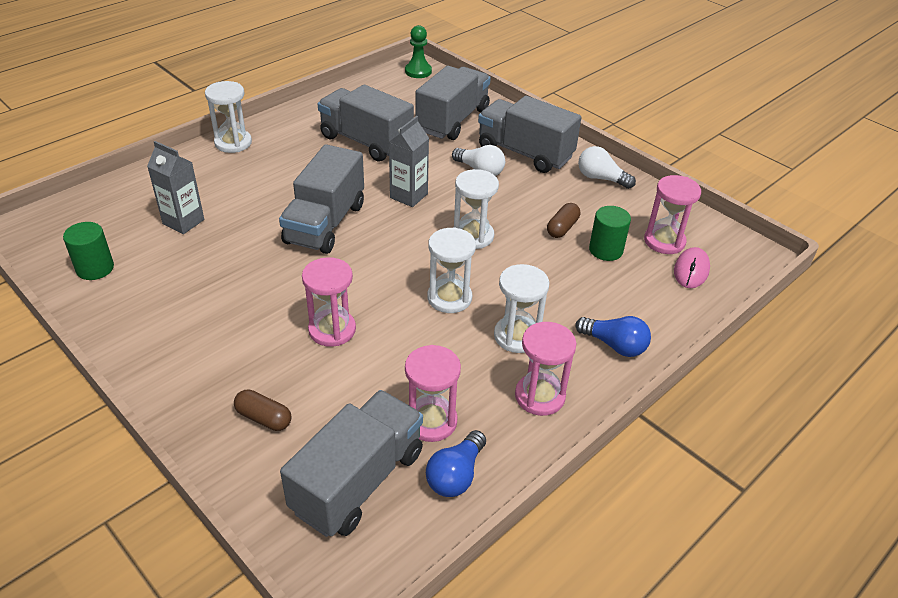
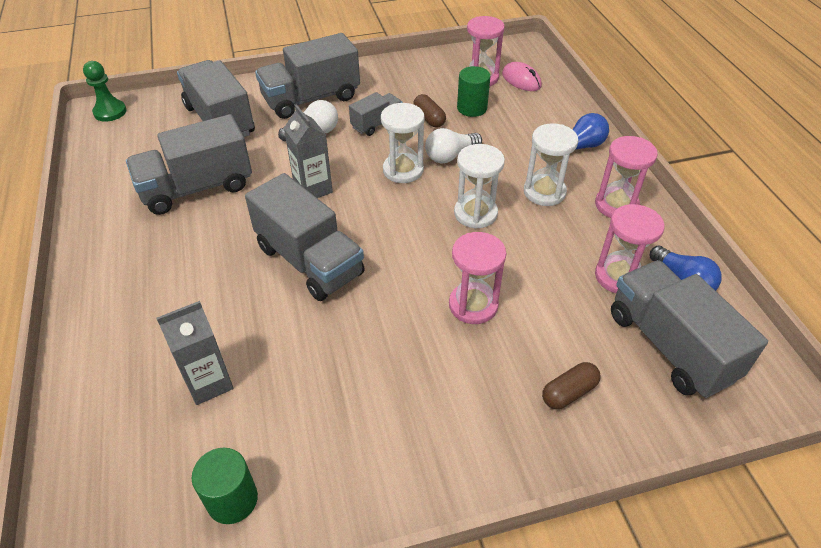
camera: 60 degrees left, 5 degrees up
white hourglass [205,81,252,153] -> none
white light bulb [578,146,636,189] -> white light bulb moved to [425,128,482,163]
none -> grey truck [349,92,402,136]

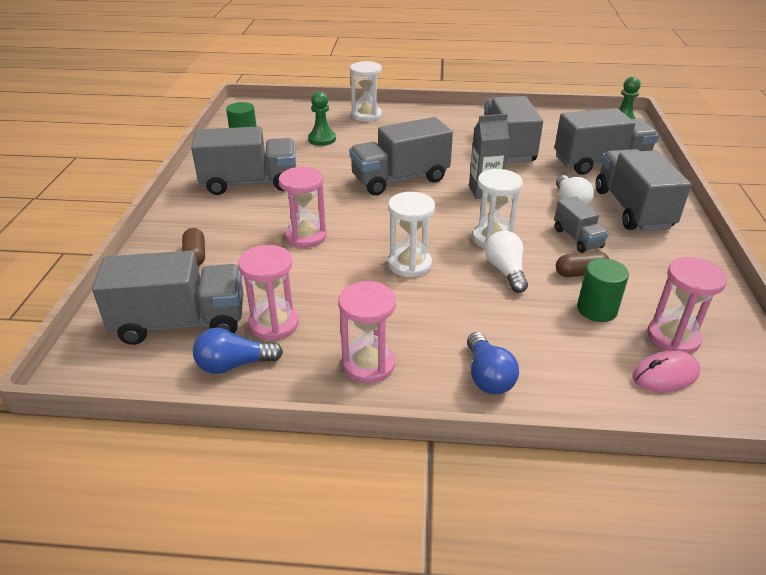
camera: 110 degrees right, 10 degrees down
grey carton [156,301,234,405] -> green pawn [308,91,336,146]
white hourglass [524,123,578,206] -> white hourglass moved to [350,61,382,122]
none -> grey truck [191,126,296,195]

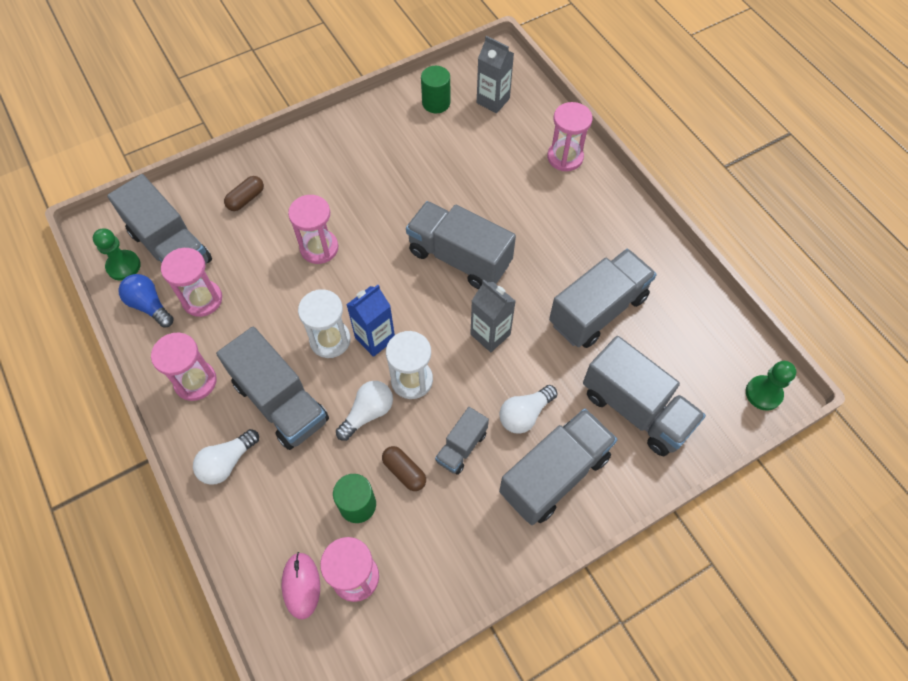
camera: 55 degrees right, 25 degrees up
grey truck [191,126,296,195] -> grey truck moved to [216,327,329,450]
green pawn [308,91,336,146] -> green pawn moved to [93,229,141,281]
white hourglass [350,61,382,122] -> pink hourglass [547,102,592,171]
blue light bulb [467,332,519,394] -> white light bulb [193,429,259,485]
pink mouse [632,350,700,392] -> pink mouse turned 45 degrees clockwise [282,552,320,619]
none -> blue carton [346,285,395,357]
none -> grey carton [477,36,514,113]

